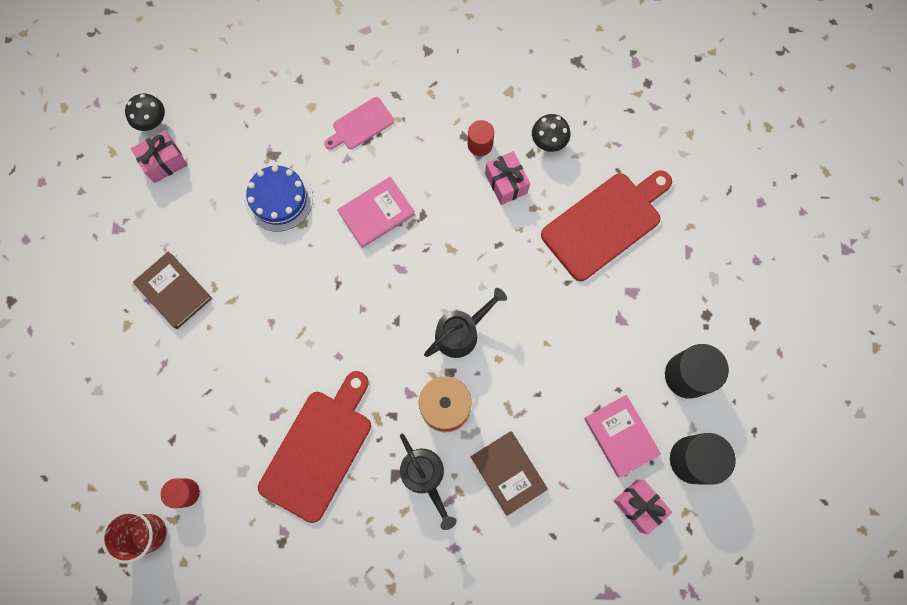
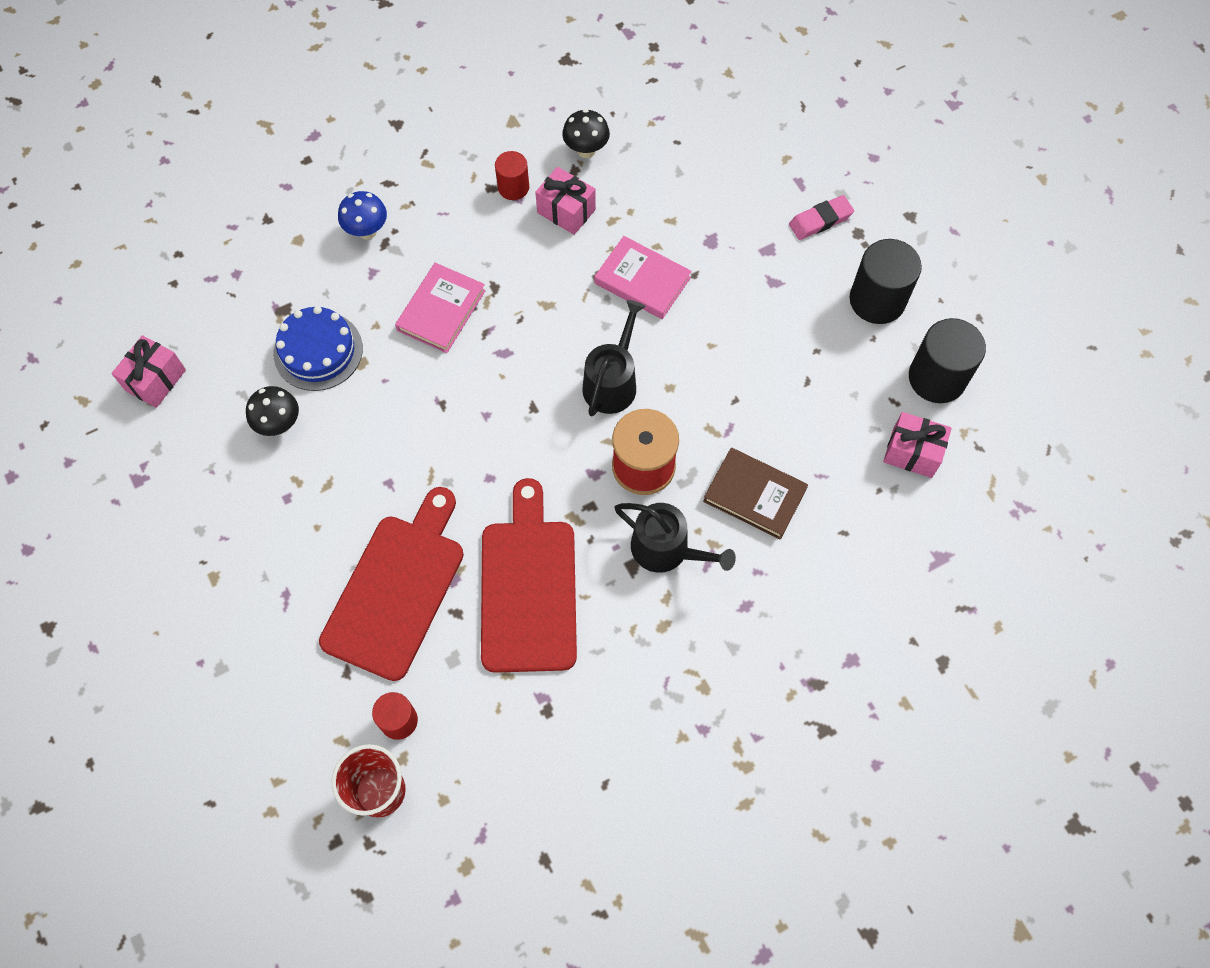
camera: 30 degrees left, 10 degrees down
black mushroom [125,94,165,131] -> black mushroom moved to [246,386,299,436]
brown book [133,252,212,329] -> none
pink cutting board [324,97,394,150] -> blue mushroom [338,191,387,240]
red cutting board [541,170,672,281] -> red cutting board moved to [319,487,464,681]
pink book [584,395,661,477] -> pink book moved to [594,236,692,319]
none -> pink eraser [789,195,854,240]

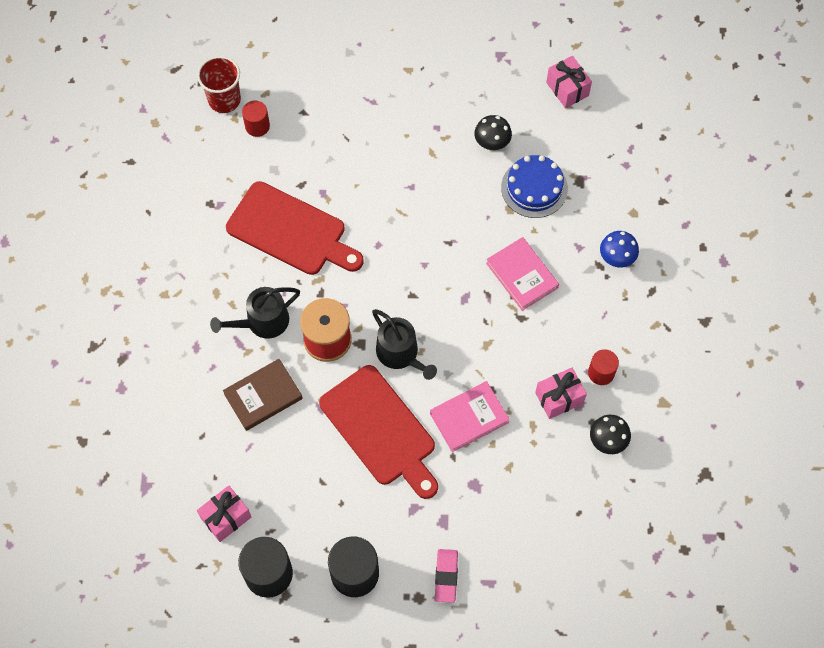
camera: 120 degrees right, 0 degrees up
red cutting board [319,487,464,681] -> red cutting board moved to [319,365,438,499]

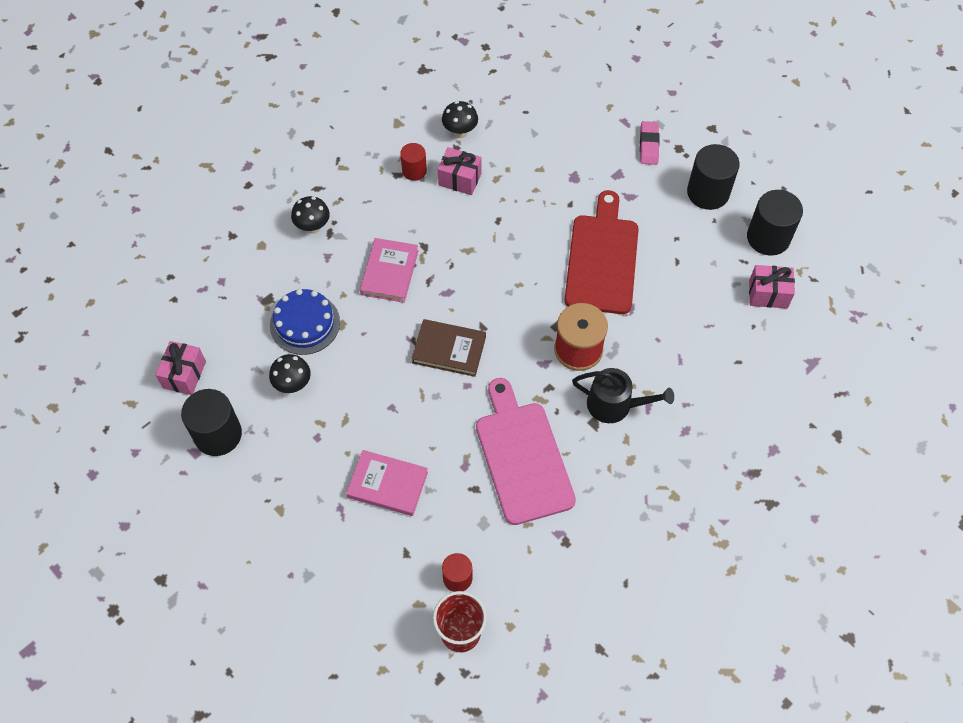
camera: 135 degrees left, 5 degrees down
brown book [223,359,303,431] -> brown book moved to [412,319,486,377]
red cutting board [226,181,364,275] -> pink cutting board [476,378,576,525]
black watering can [372,309,437,380] -> none
pink book [430,381,510,452] -> pink book moved to [346,450,428,516]
pink eraser [435,549,458,603] -> pink eraser turned 45 degrees counterclockwise [640,121,660,165]
blue mushroom [600,231,639,268] -> black mushroom [291,196,330,234]
none -> black cylinder [181,389,242,456]

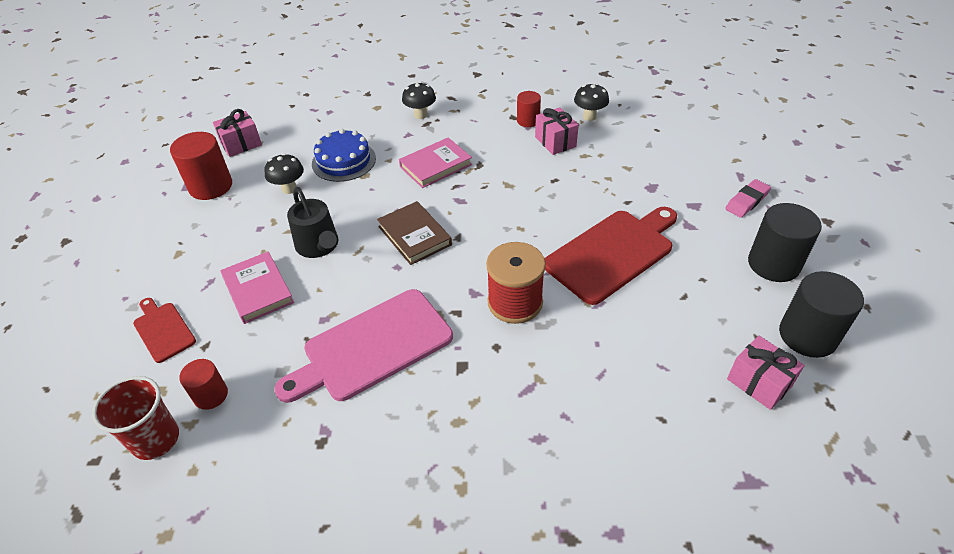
camera: 45 degrees right, 15 degrees down
black cylinder [181,389,242,456] -> red cylinder [170,132,232,200]
pink cutting board [476,378,576,525] -> pink cutting board turned 150 degrees counterclockwise [274,289,453,403]
black watering can [572,368,674,423] -> black watering can moved to [287,187,338,258]
none -> red cutting board [133,298,196,363]

